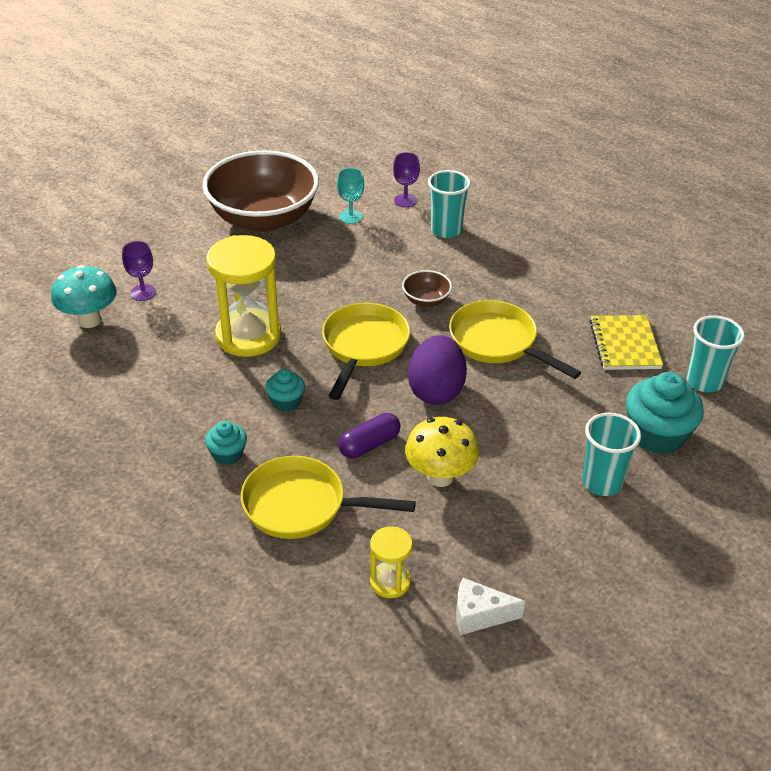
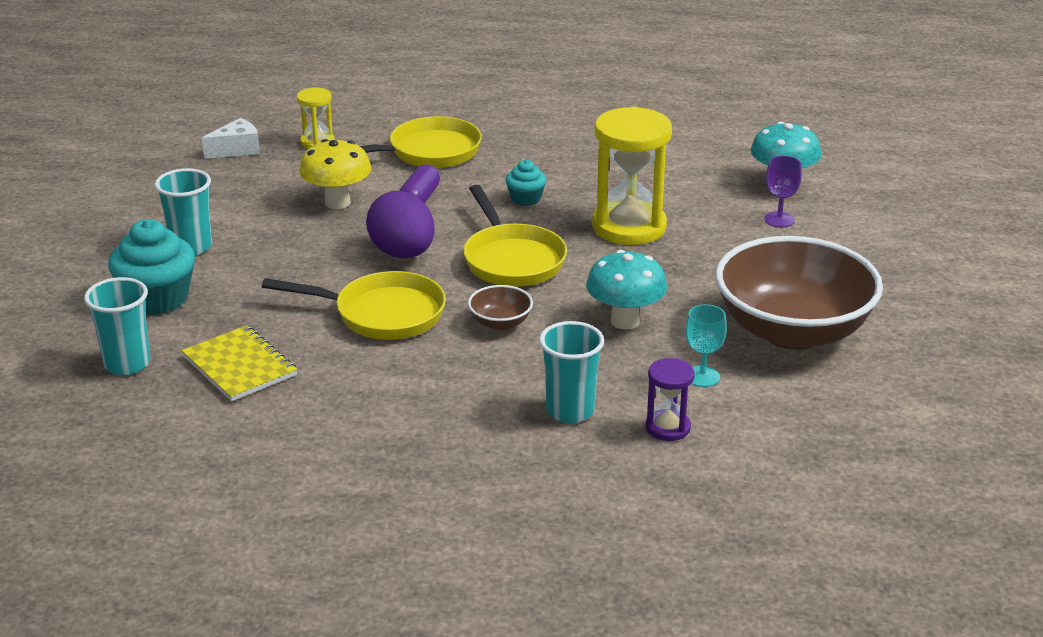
camera: 145 degrees right, 10 degrees down
turquoise cupcake [205,421,247,465] -> none
purple goblet [393,152,420,207] -> purple hourglass [645,358,695,441]
none -> turquoise mushroom [586,250,667,330]

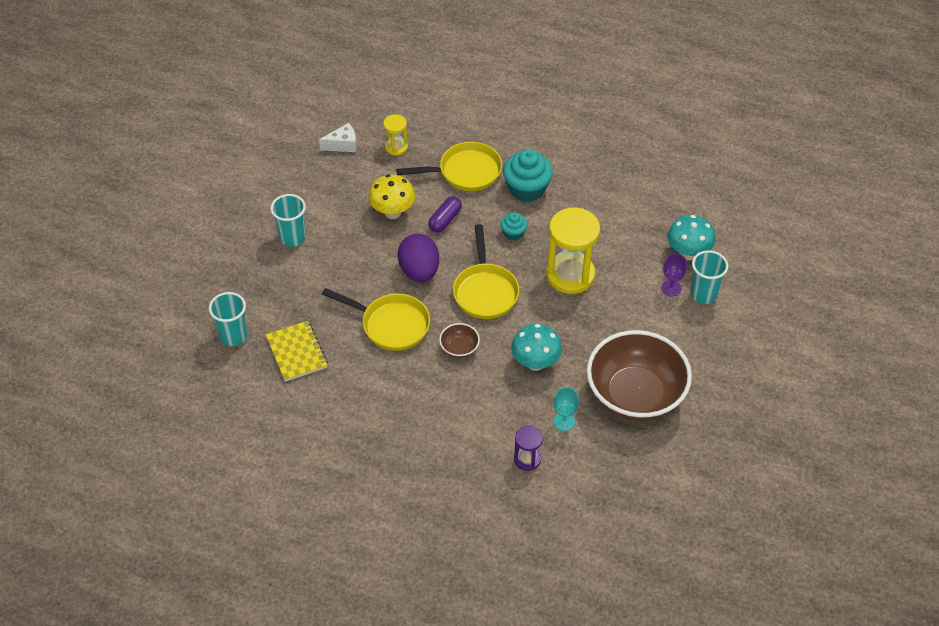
camera: 15 degrees right, 20 degrees up
turquoise cupcake [108,219,195,315] -> turquoise cupcake moved to [503,149,553,202]
turquoise cup [539,321,604,423] -> turquoise cup moved to [690,250,728,304]

